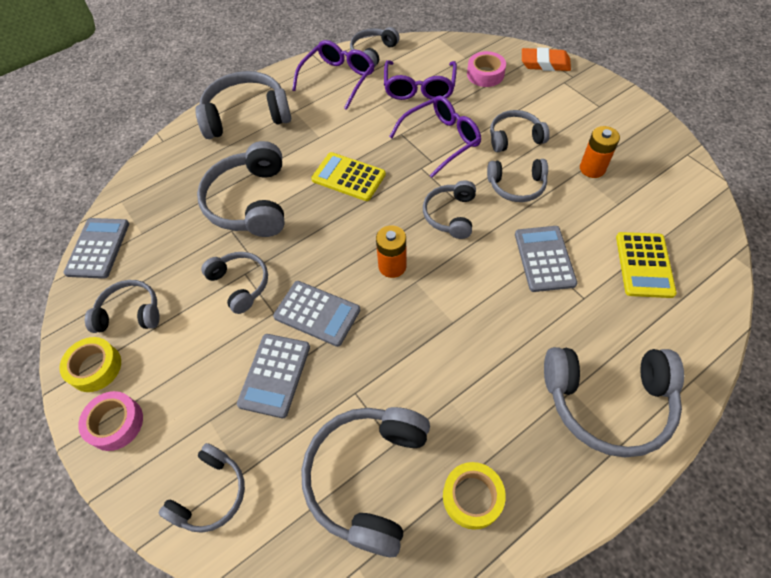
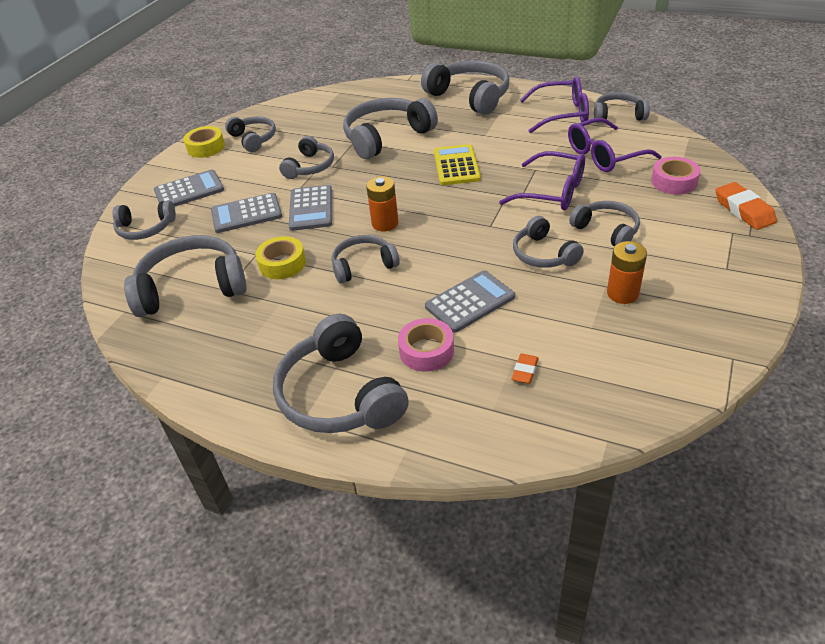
camera: 60 degrees right, 15 degrees down
grey calculator [63,218,129,279] -> grey calculator moved to [154,170,224,207]
pink tape [78,391,143,451] -> pink tape moved to [398,318,454,372]
grey headphones [423,180,476,239] -> grey headphones moved to [332,235,400,284]
yellow tape [443,462,506,530] -> yellow tape moved to [255,236,306,279]
yellow calculator [616,232,677,298] -> orange eraser [512,353,539,384]

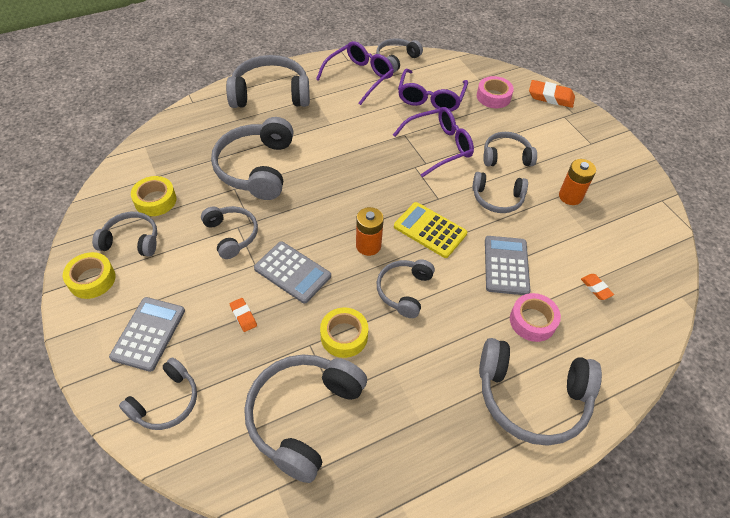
camera: 55 degrees left, 10 degrees up
grey calculator [211,193,282,233] -> orange eraser [230,298,257,332]
yellow calculator [434,144,481,185] -> yellow calculator moved to [394,202,467,258]
none -> yellow tape [131,176,176,216]

